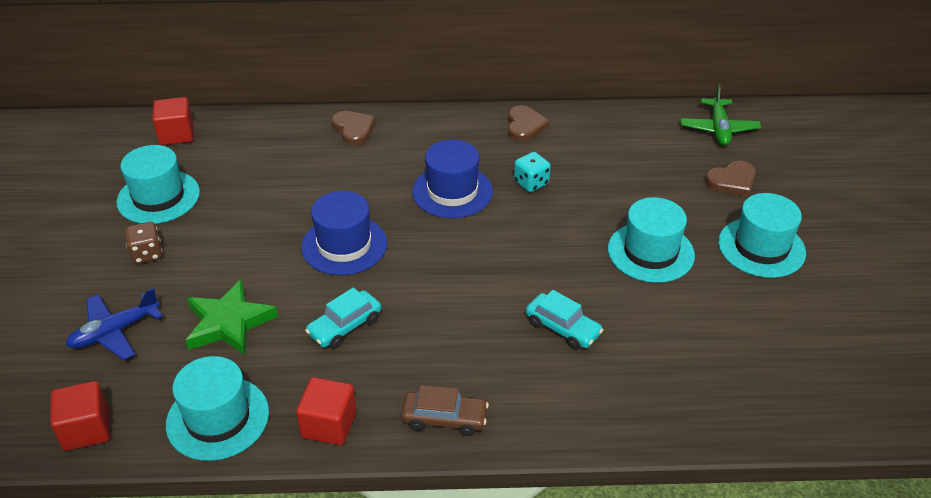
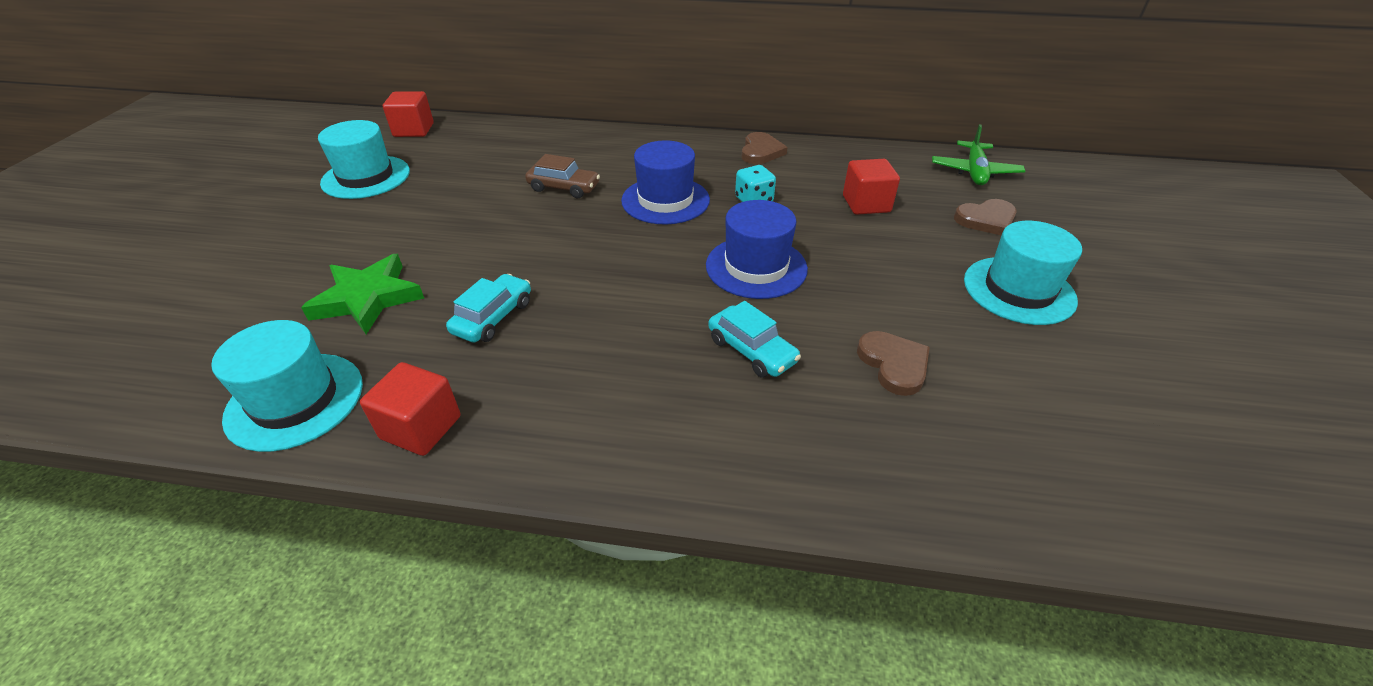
camera: 10 degrees right, 0 degrees up
red cube [50,381,110,451] -> red cube moved to [843,159,900,215]
blue plane [66,287,163,360] -> none
brown dice [125,222,163,264] -> none
blue hat [301,191,387,275] -> blue hat moved to [706,200,808,299]
turquoise car [305,287,381,348] -> turquoise car turned 150 degrees clockwise [446,274,531,343]
brown heart [331,111,376,145] -> brown heart moved to [857,331,930,396]
brown car [401,385,489,436] -> brown car moved to [525,154,600,198]
turquoise hat [608,197,695,283] -> none

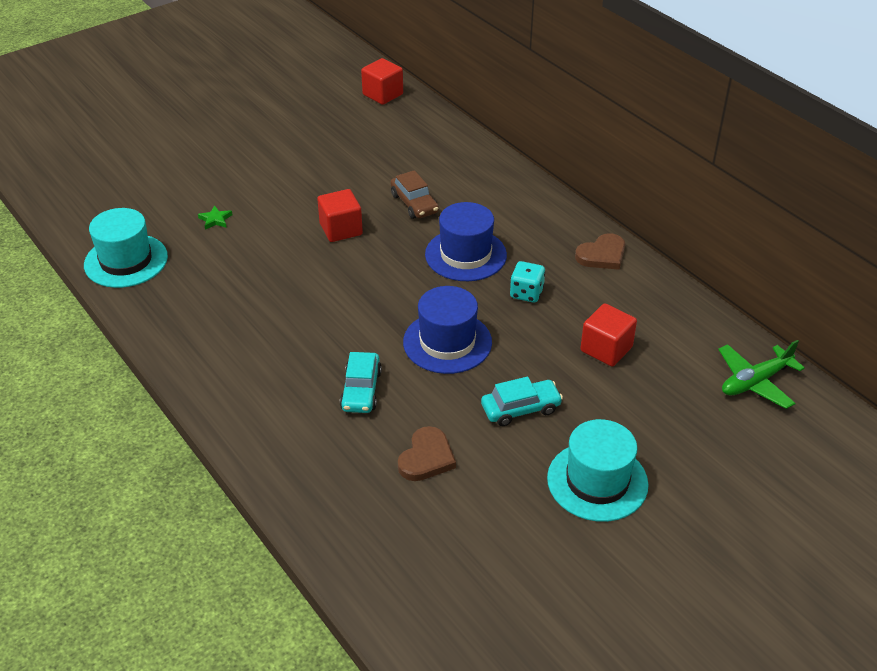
camera: 45 degrees right, 0 degrees up
green star [301,254,424,334] -> green star [198,205,233,230], size x0.43
turquoise hat [318,120,410,199] -> none
red cube [360,362,460,456] -> red cube moved to [317,189,363,242]
turquoise car [446,274,531,343] -> turquoise car moved to [481,377,563,426]
brown heart [954,199,1017,235] -> none

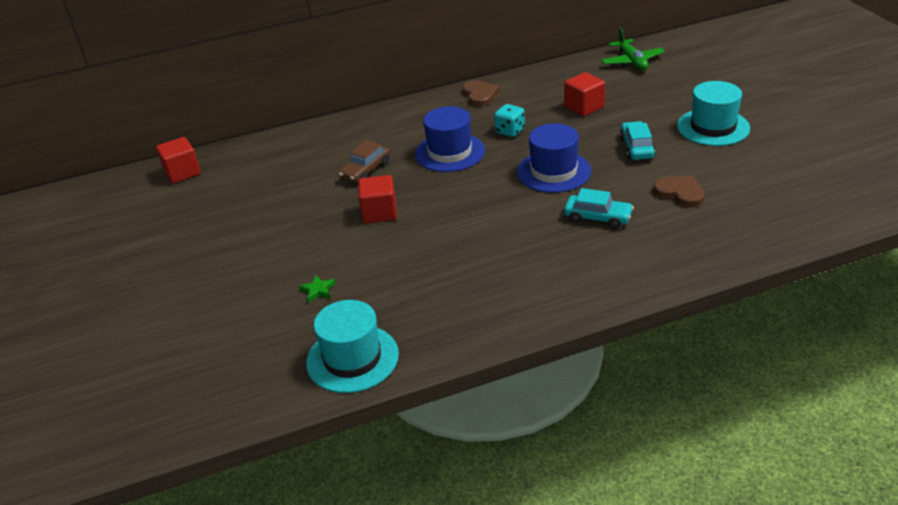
camera: 70 degrees left, 5 degrees down
brown car [390,170,439,219] -> brown car turned 135 degrees clockwise [339,140,390,183]

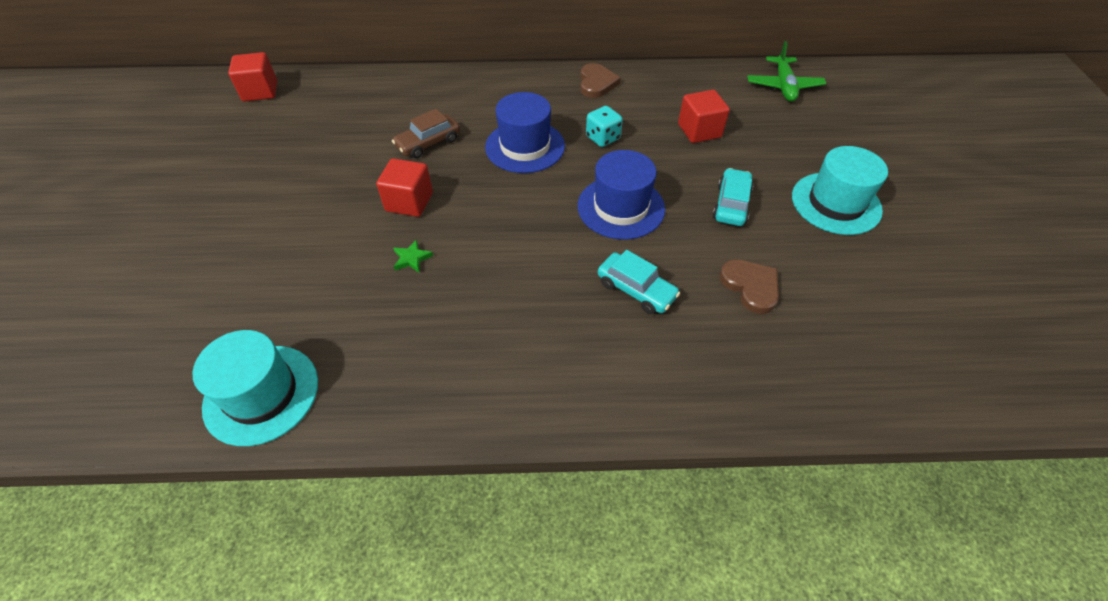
camera: 15 degrees right, 15 degrees up
green star [299,275,336,303] -> green star moved to [393,239,433,273]

